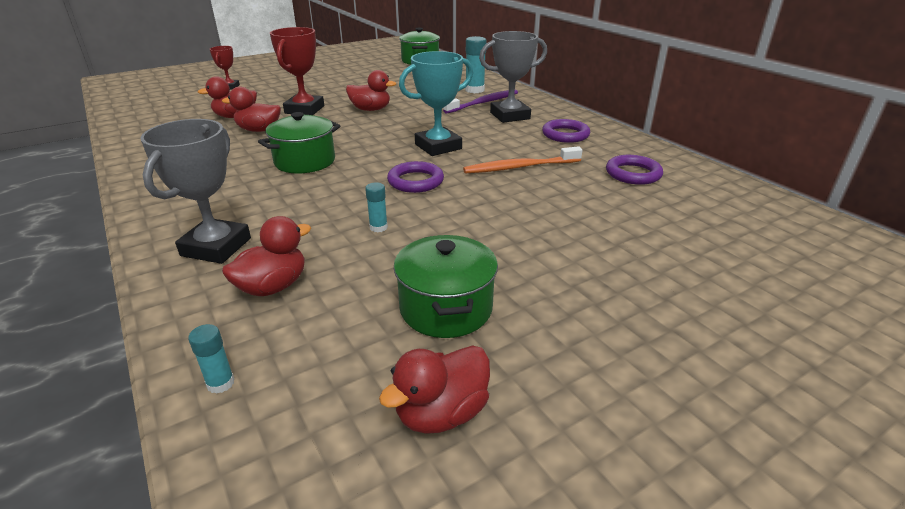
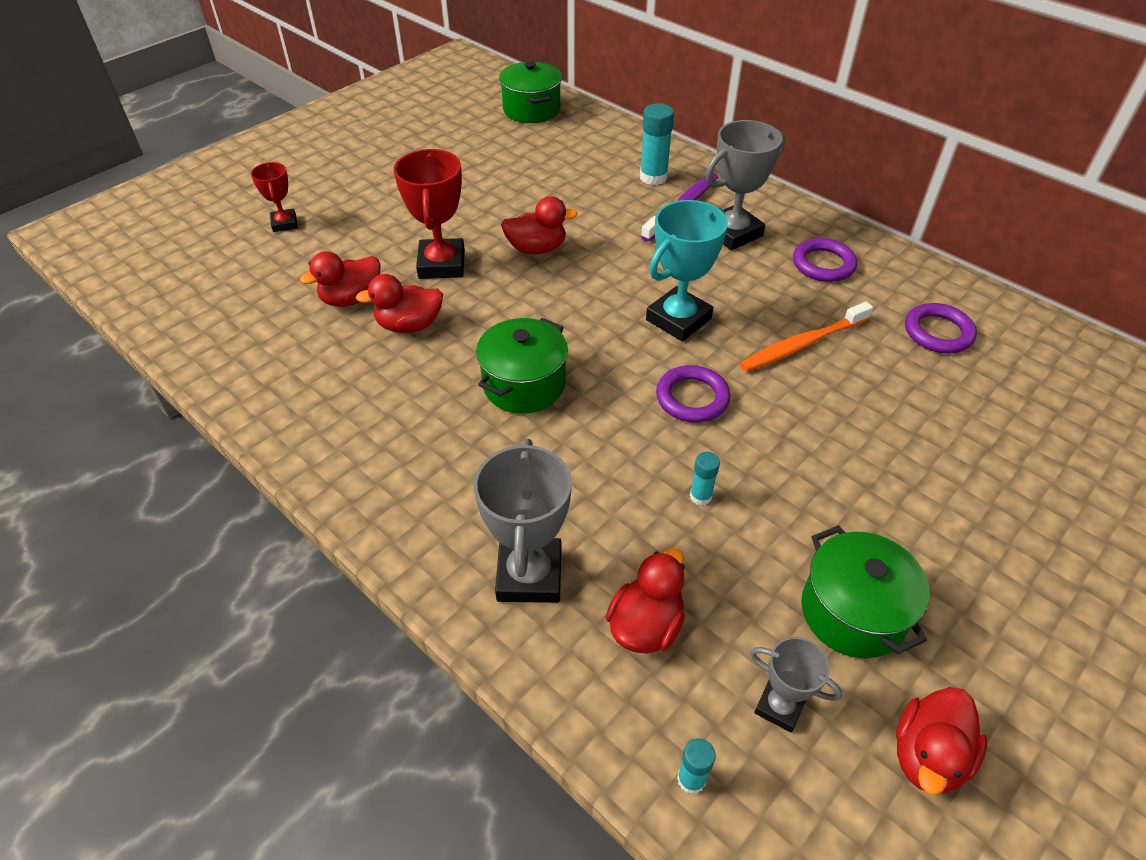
camera: 15 degrees left, 15 degrees up
none -> grey trophy [750,637,842,733]

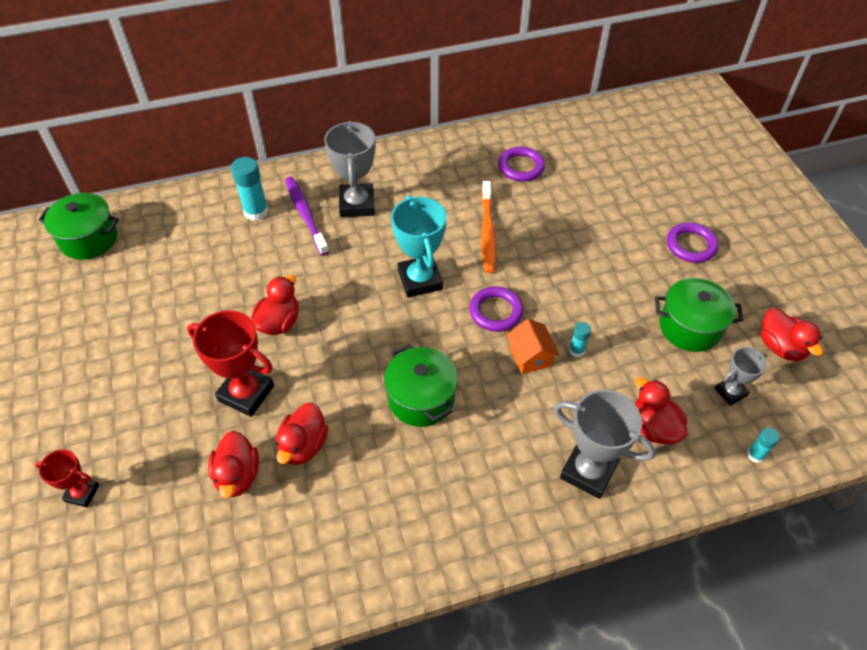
camera: 60 degrees left, 5 degrees up
purple ring [793,238,857,282] -> purple ring moved to [667,222,719,263]
none -> orange house [507,319,559,374]

